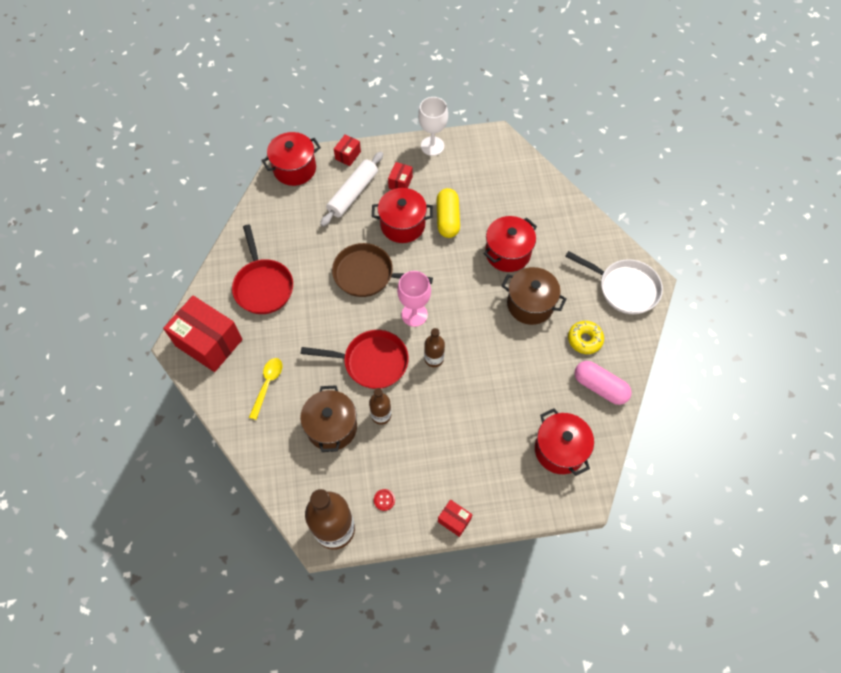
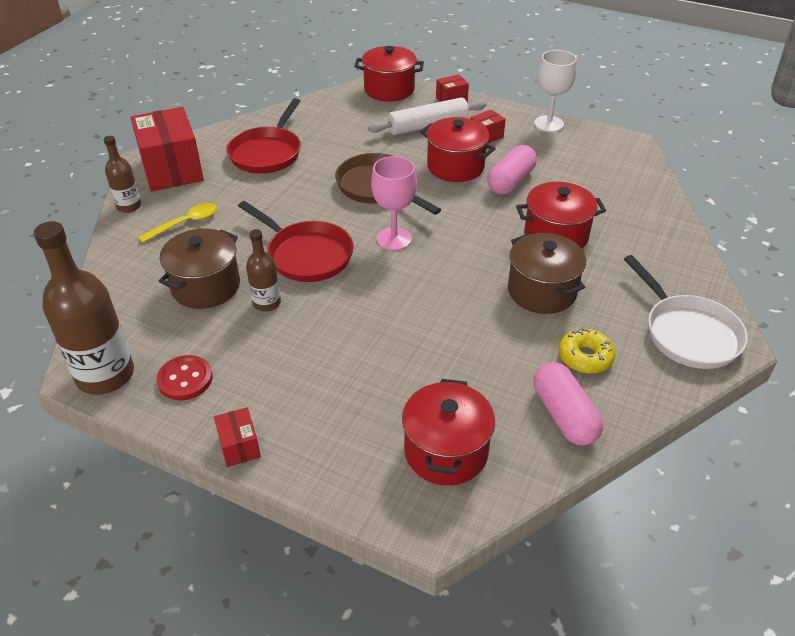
camera: 35 degrees right, 20 degrees down
red button [374,489,395,511] -> red button [156,355,212,400], size x1.73
brown bottle [424,328,445,367] -> brown bottle moved to [104,136,141,213]
yellow capsule [436,188,460,238] -> pink capsule [487,145,537,195]

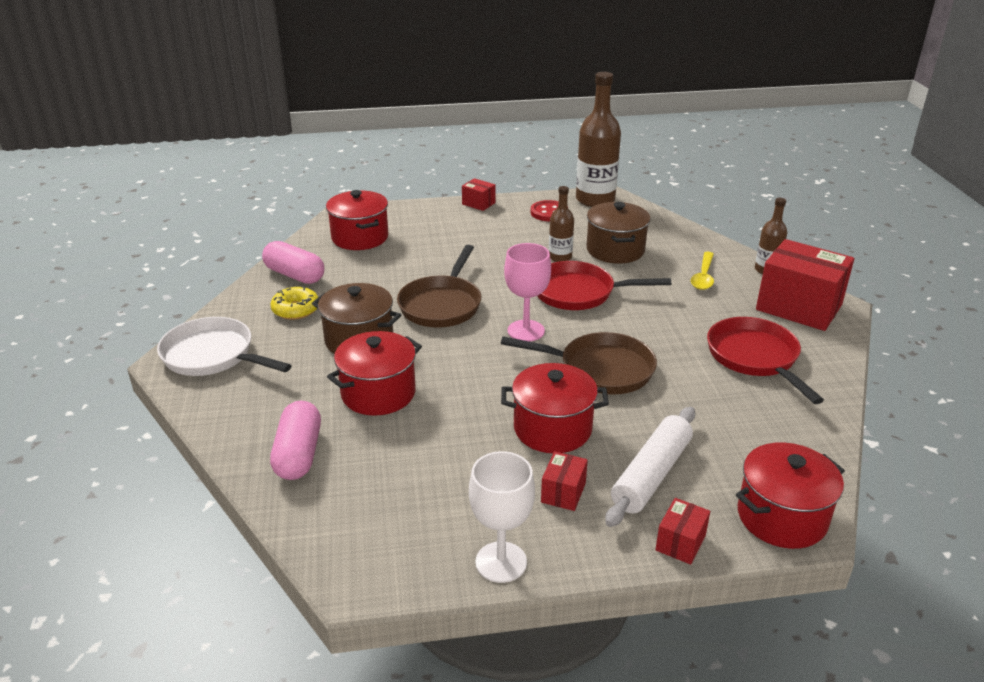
camera: 145 degrees right, 10 degrees down
pink capsule [487,145,537,195] -> pink capsule moved to [270,401,321,480]
none -> brown pan [397,245,481,327]

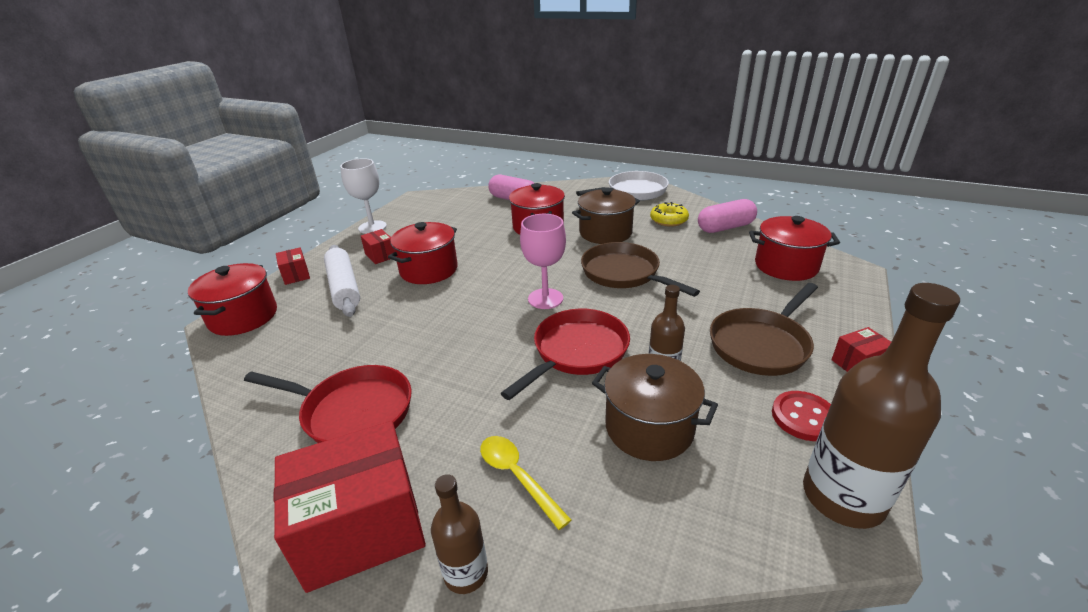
camera: 125 degrees right, 0 degrees up
brown pan [501,332,657,394] -> brown pan moved to [710,283,818,376]

